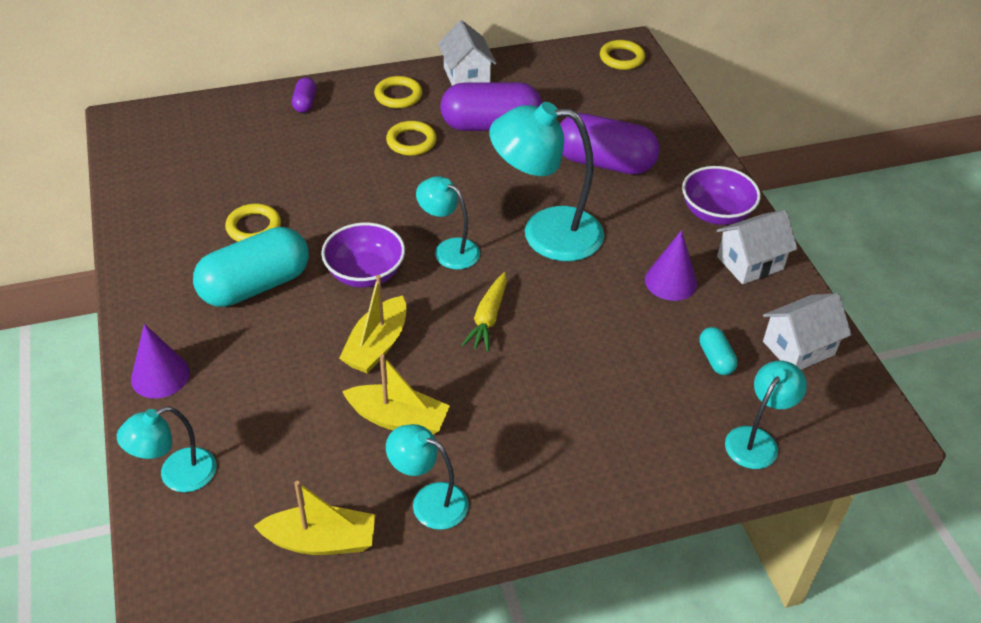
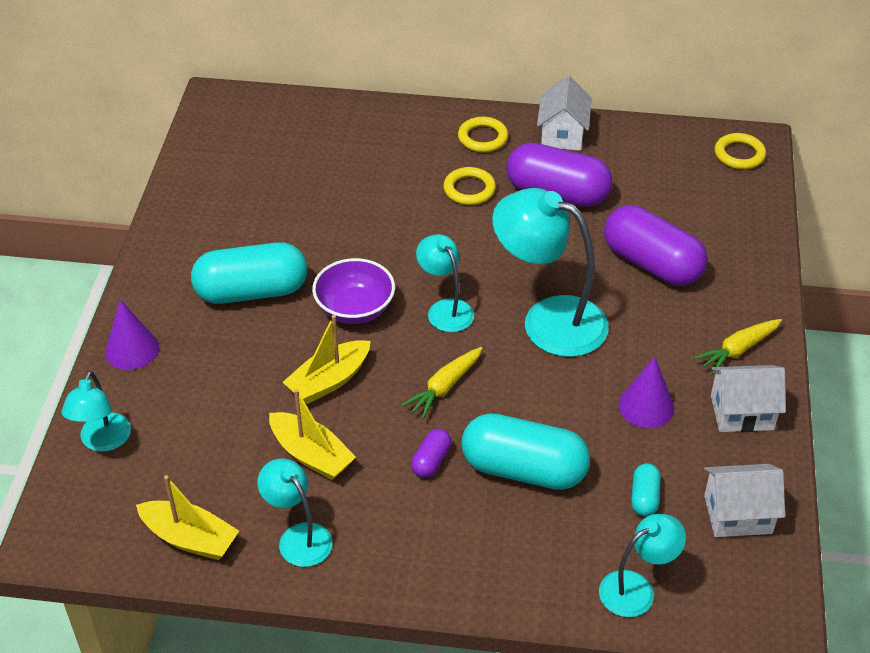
camera: 25 degrees right, 0 degrees up
turquoise lamp [117,406,217,492] -> turquoise lamp turned 75 degrees counterclockwise [62,371,131,452]
yellow ring [225,204,281,242] -> none
purple capsule [292,77,316,113] -> purple capsule moved to [411,429,452,478]
purple bowl [682,166,761,225] -> yellow carrot [694,319,782,375]
none -> turquoise capsule [461,413,590,490]

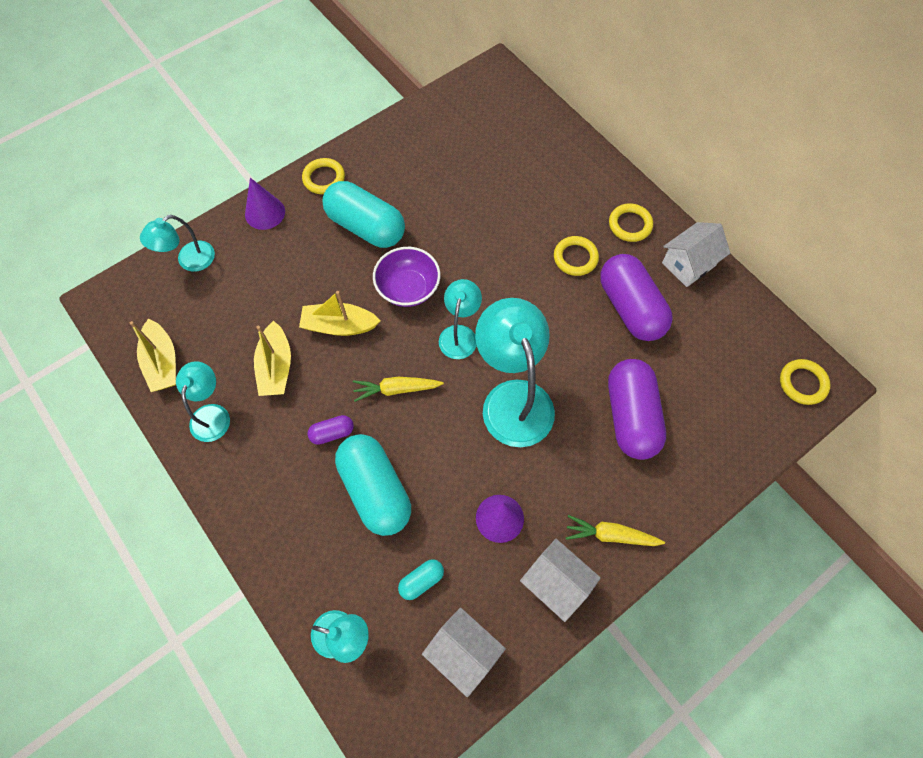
camera: 45 degrees right, 20 degrees up
none -> yellow ring [302,158,345,194]

